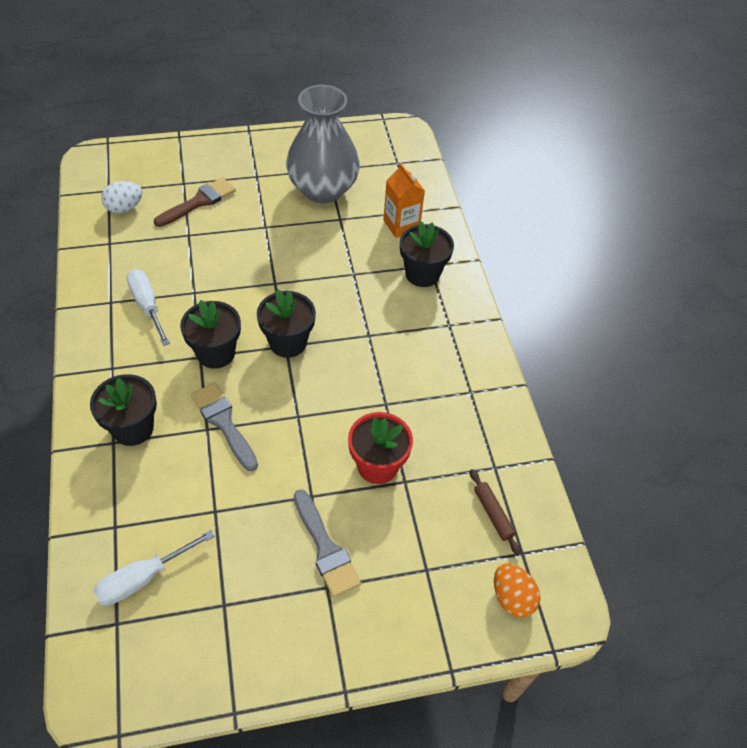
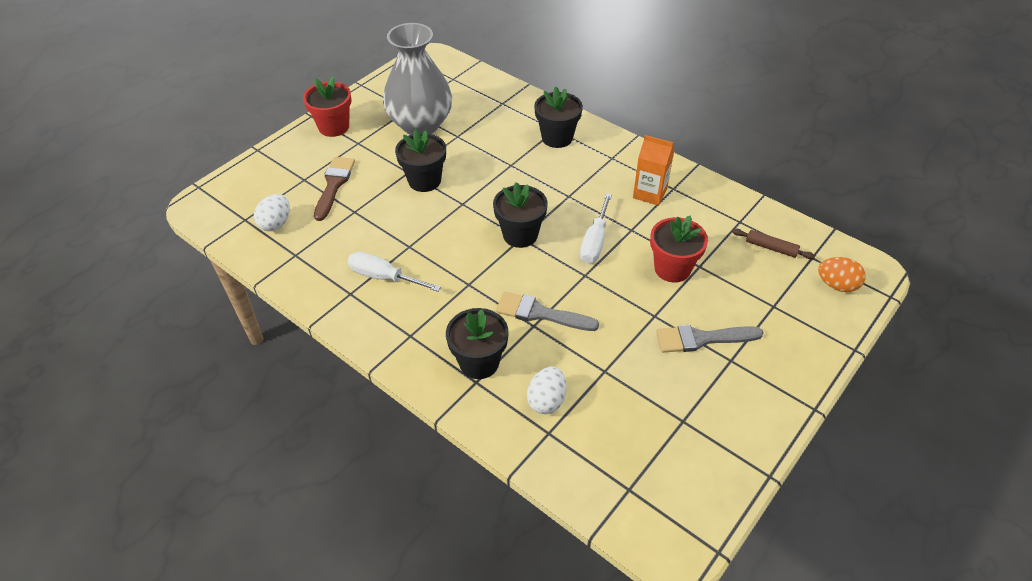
camera: 35 degrees left, 5 degrees down
white screwdriver [93,530,215,606] -> white screwdriver moved to [580,193,612,264]
black flower pot [180,300,241,369] -> black flower pot moved to [395,129,446,192]
grey brush [294,489,361,597] -> grey brush turned 150 degrees clockwise [656,325,764,353]
orange carton [383,163,425,238] -> orange carton moved to [633,135,675,206]
none -> red flower pot [303,76,351,137]
none -> white egg [527,367,566,414]

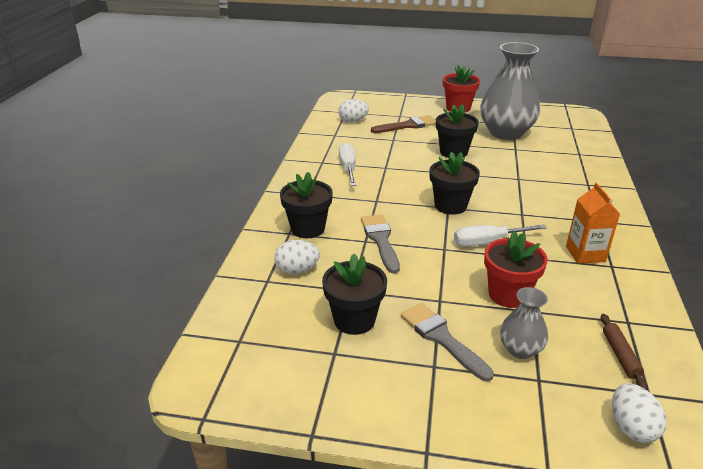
camera: 60 degrees right, 15 degrees down
black flower pot [534,86,583,148] -> black flower pot moved to [322,254,387,335]
orange egg [818,257,866,292] -> white egg [612,383,667,443]
none -> grey vase [500,287,548,359]

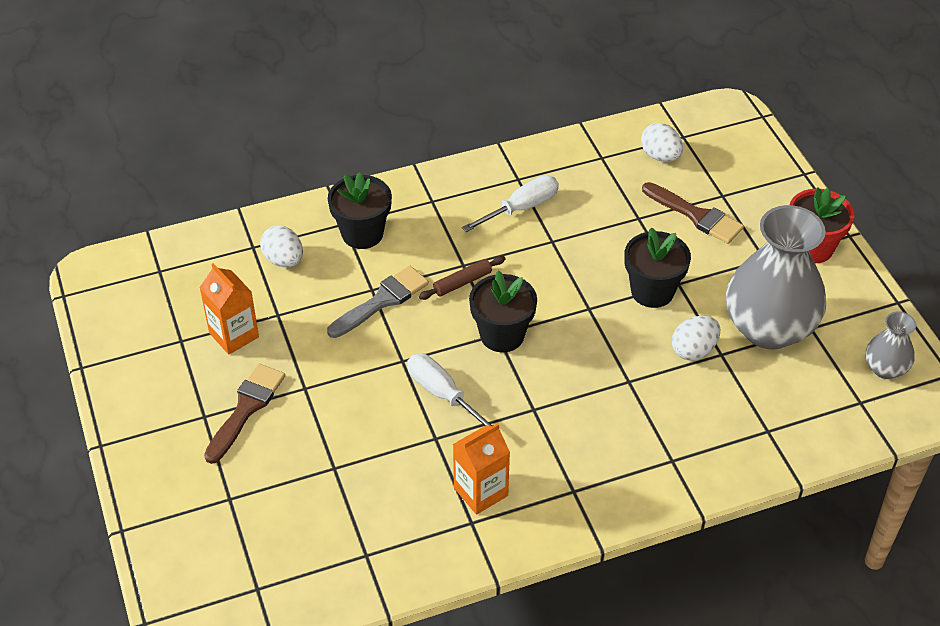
camera: 60 degrees right, 15 degrees up
black flower pot [322,254,387,335] -> orange carton [199,263,259,355]
grey brush [401,303,494,381] -> brown brush [204,364,285,464]
red flower pot [484,231,548,308] -> none
grey vase [500,287,548,359] -> grey vase moved to [865,312,916,379]
brown rolling pin [600,314,648,390] -> brown rolling pin moved to [419,256,506,300]
white egg [612,383,667,443] -> white egg moved to [672,316,720,361]

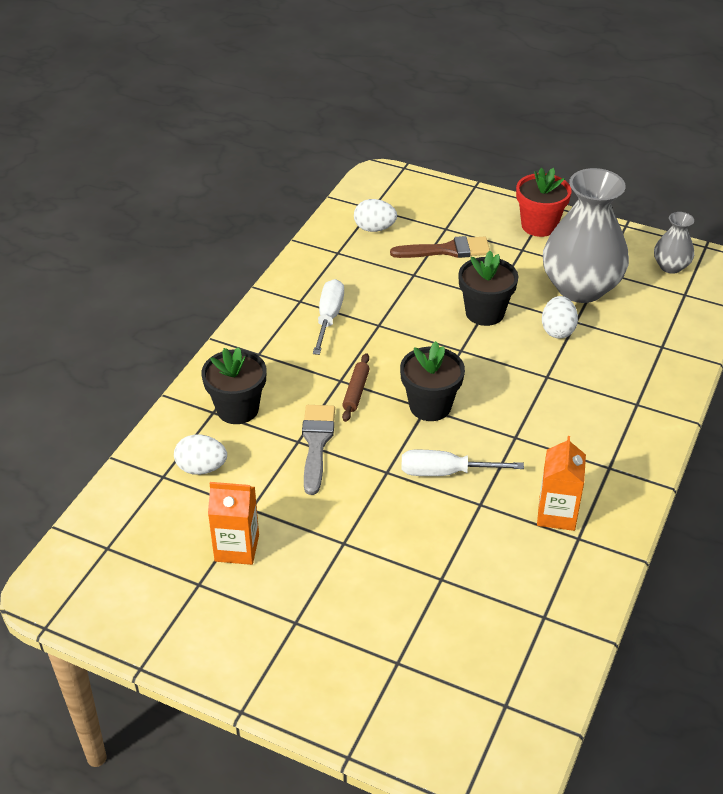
camera: 45 degrees left, 5 degrees down
brown brush [204,364,285,464] -> none

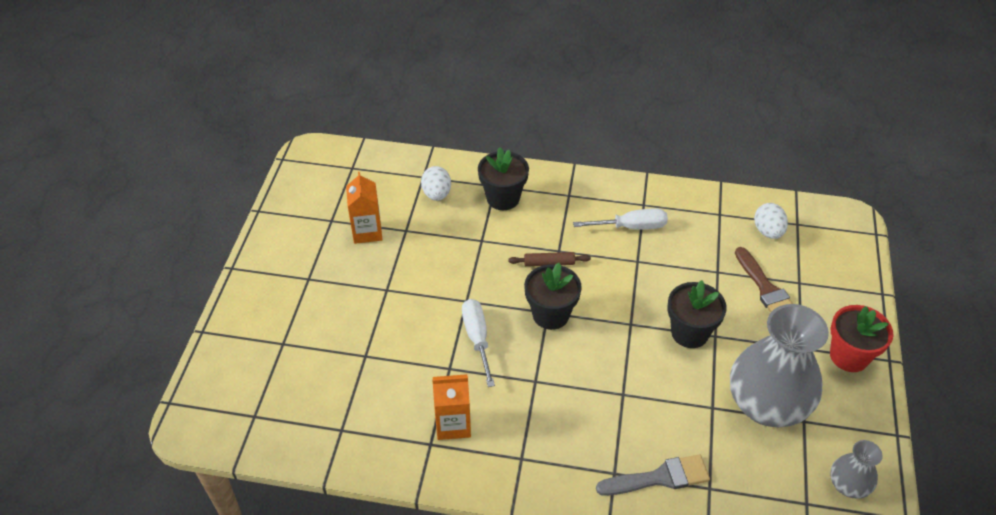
camera: 75 degrees right, 5 degrees up
grey brush [302,405,335,495] -> grey brush moved to [596,454,710,496]
white egg [542,296,578,339] -> none

